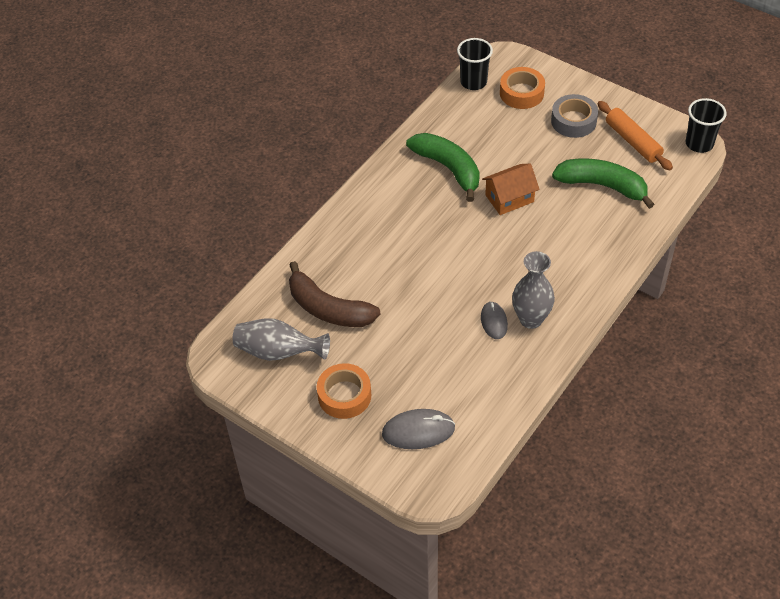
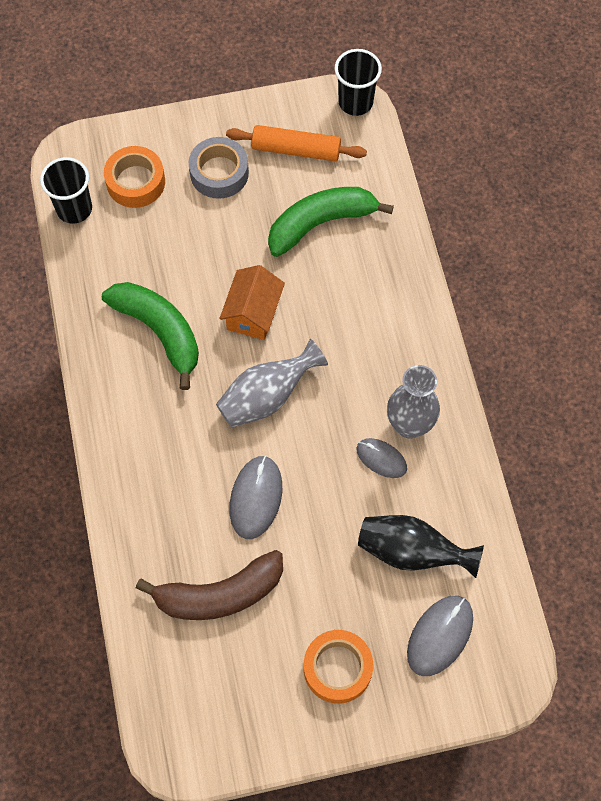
camera: 50 degrees left, 15 degrees up
grey vase [233,318,330,361] -> grey vase moved to [216,339,328,427]
green banana [406,133,480,202] -> green banana turned 45 degrees clockwise [102,282,199,390]
none -> grey mouse [230,455,282,539]
none -> black vase [358,515,484,578]

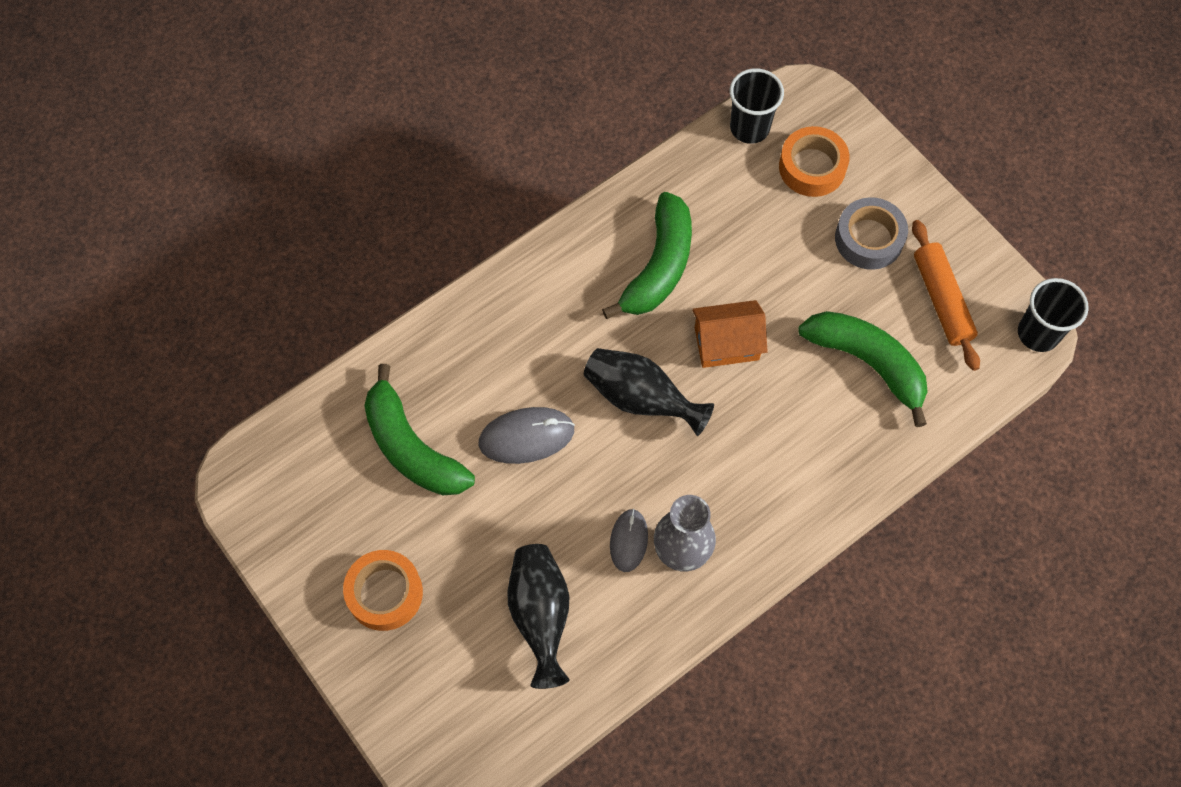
camera: 65 degrees right, 0 degrees up
brown banana [136,550,283,620] -> green banana [364,364,475,495]
grey vase [216,339,328,427] -> black vase [584,348,714,436]
grey mouse [407,596,473,676] -> none

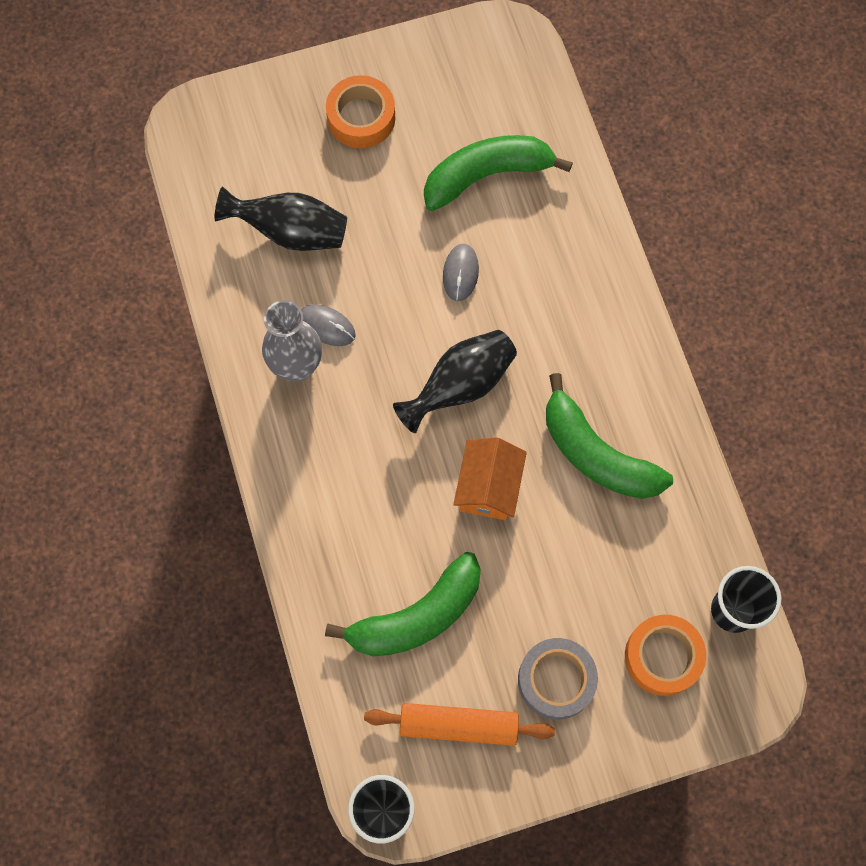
camera: 110 degrees right, 5 degrees up
grey mouse [479,407,575,464] -> grey mouse [443,244,479,301], size x0.65

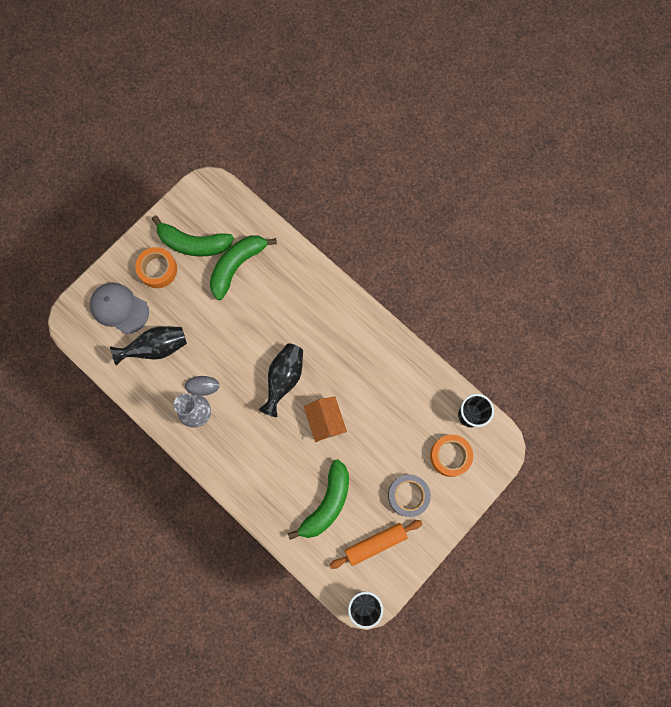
camera: 30 degrees left, 5 degrees up
grey mouse [443,244,479,301] -> none
green banana [546,373,673,499] -> green banana moved to [152,215,234,257]
none -> grey cap [90,283,149,334]

